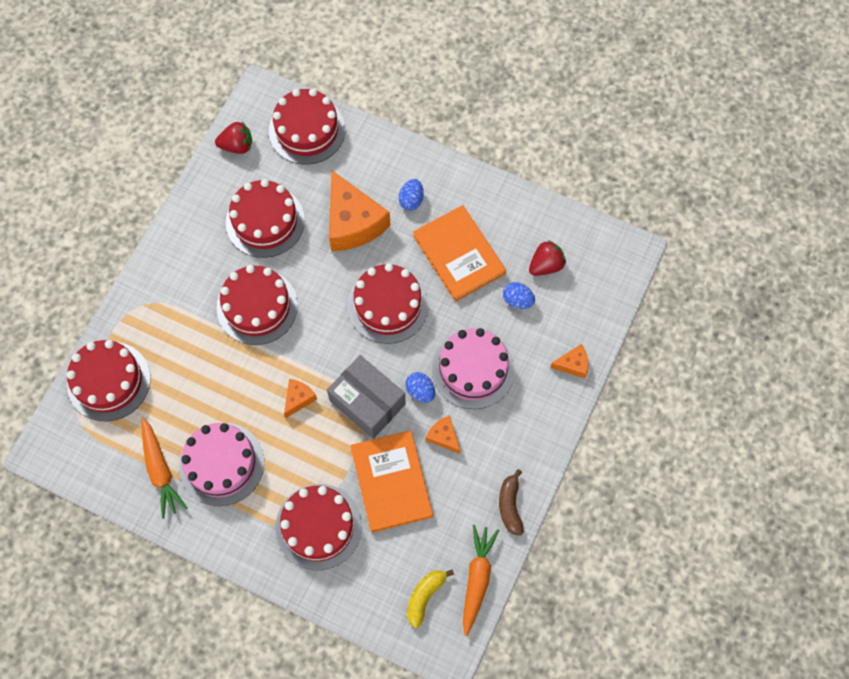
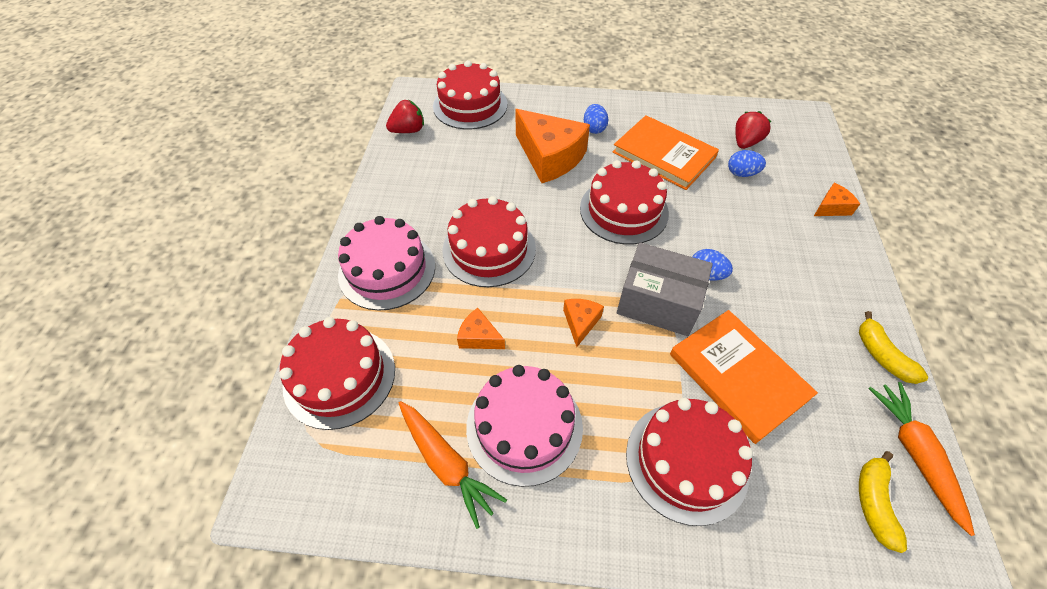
camera: 20 degrees left, 15 degrees down
red cake [226,179,305,258] -> none
orange cheese [426,415,461,454] -> orange cheese moved to [457,308,505,349]
pink cake [432,328,515,409] -> pink cake moved to [338,216,435,311]
brown banana [499,469,524,536] -> yellow banana [859,311,928,384]

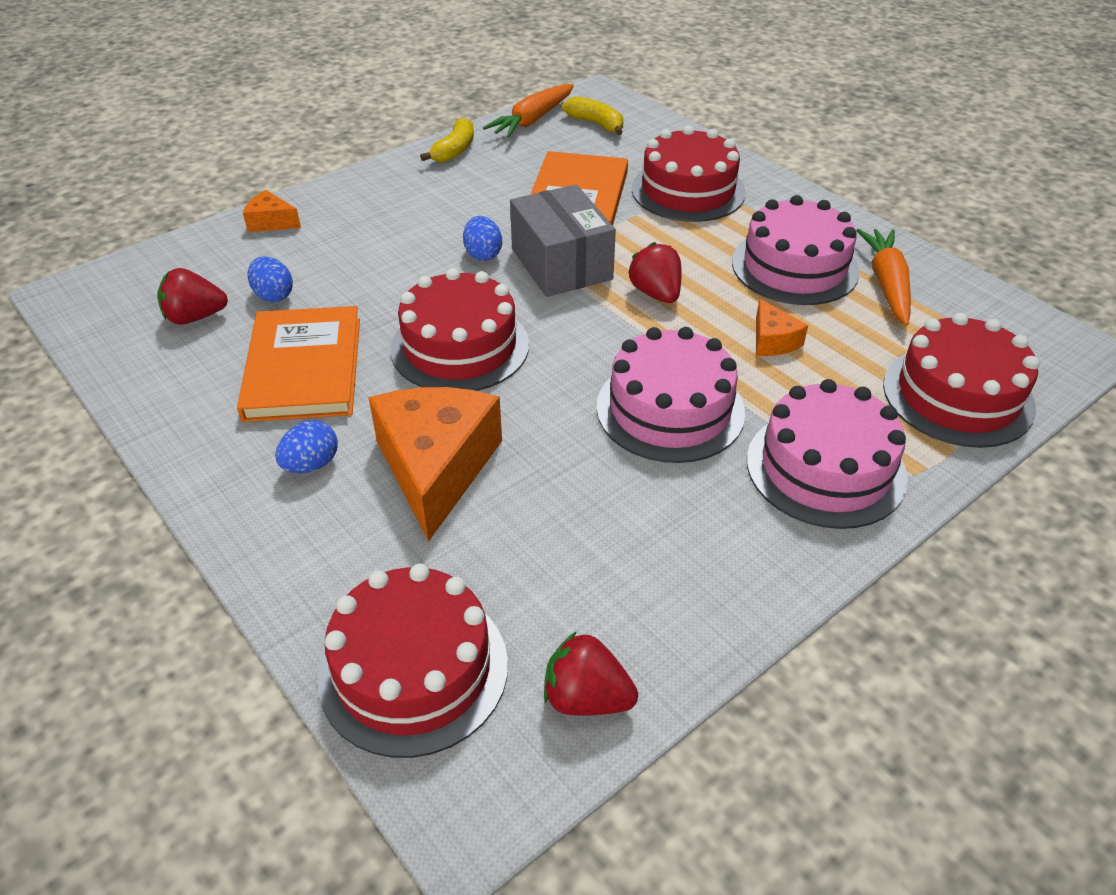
camera: 135 degrees left, 10 degrees down
red cake [442,196,536,287] -> pink cake [596,327,745,463]
orange cheese [563,299,604,347] -> red strawberry [628,242,682,303]
yellow banana [859,451,907,553] -> yellow banana turned 105 degrees counterclockwise [562,97,623,135]

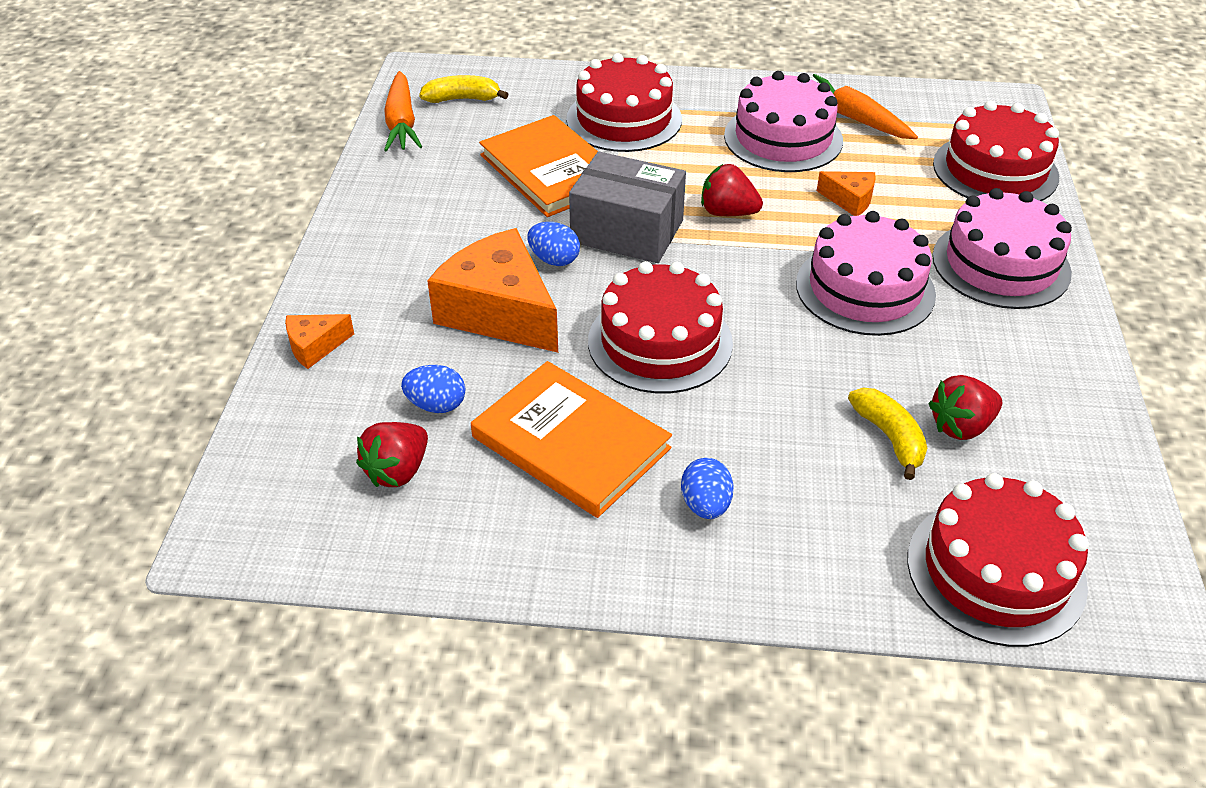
camera: 45 degrees left, 0 degrees up
orange cheese [369,387,502,542] -> orange cheese moved to [427,228,558,352]
yellow banana [420,117,474,163] -> yellow banana moved to [848,388,927,480]
red strawberry [544,631,638,716] -> red strawberry moved to [928,375,1003,440]

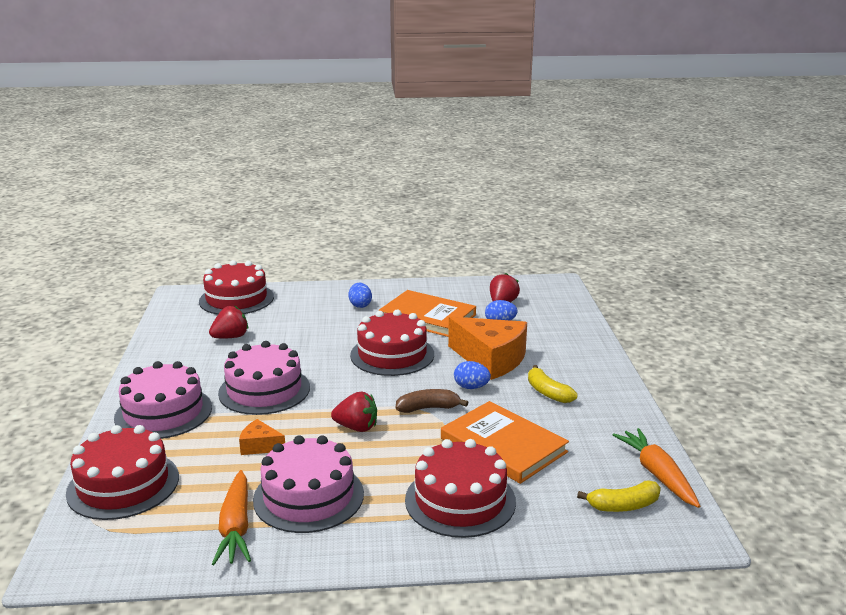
camera: 170 degrees right, 20 degrees down
orange cheese [285,314,354,369] -> none
grey box [569,151,686,263] -> brown banana [396,389,469,413]
orange carrot [812,74,918,139] -> orange carrot turned 45 degrees clockwise [212,470,251,565]
yellow banana [848,388,927,480] -> yellow banana moved to [528,365,578,403]

